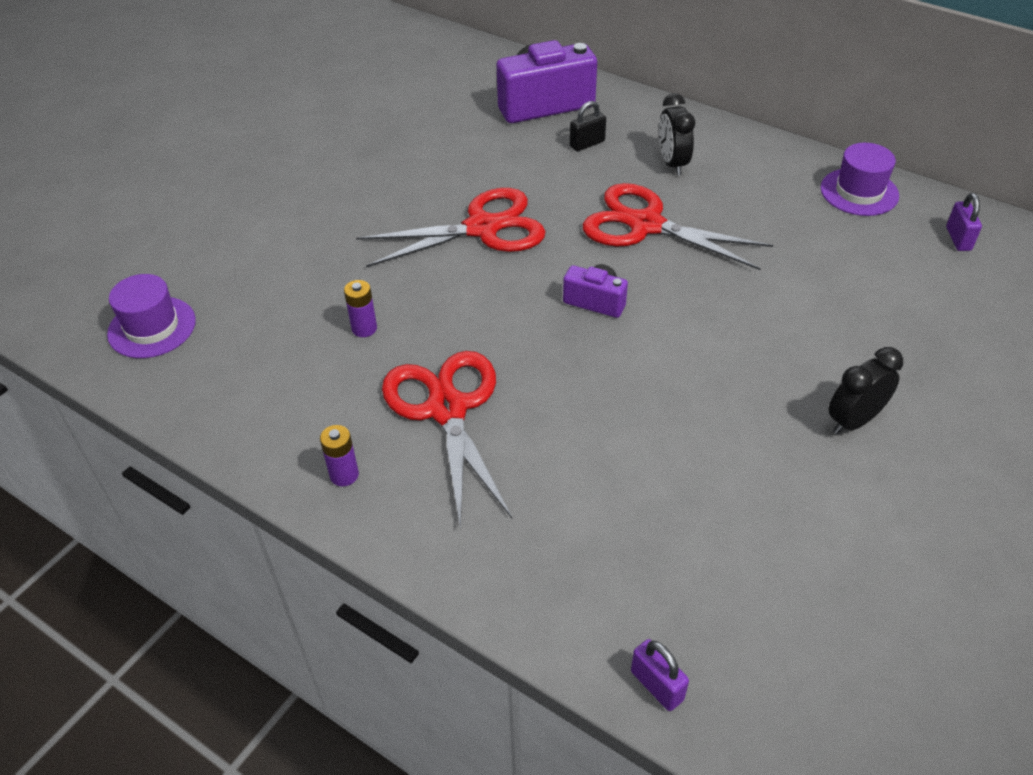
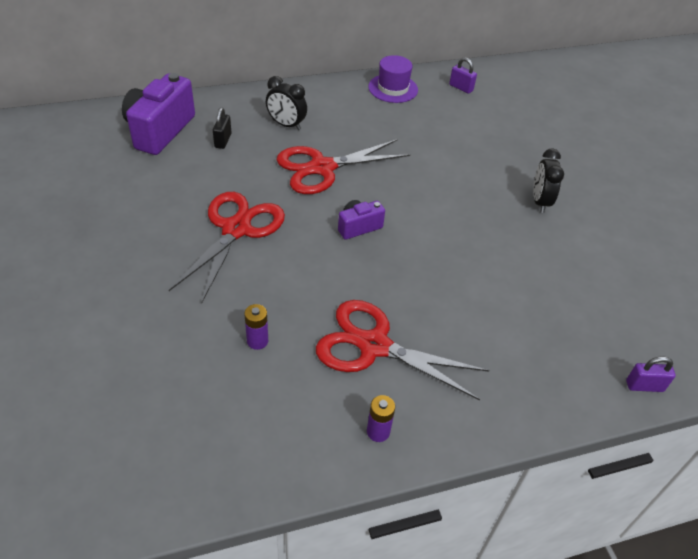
camera: 55 degrees left, 0 degrees up
purple hat [107,274,196,358] -> none

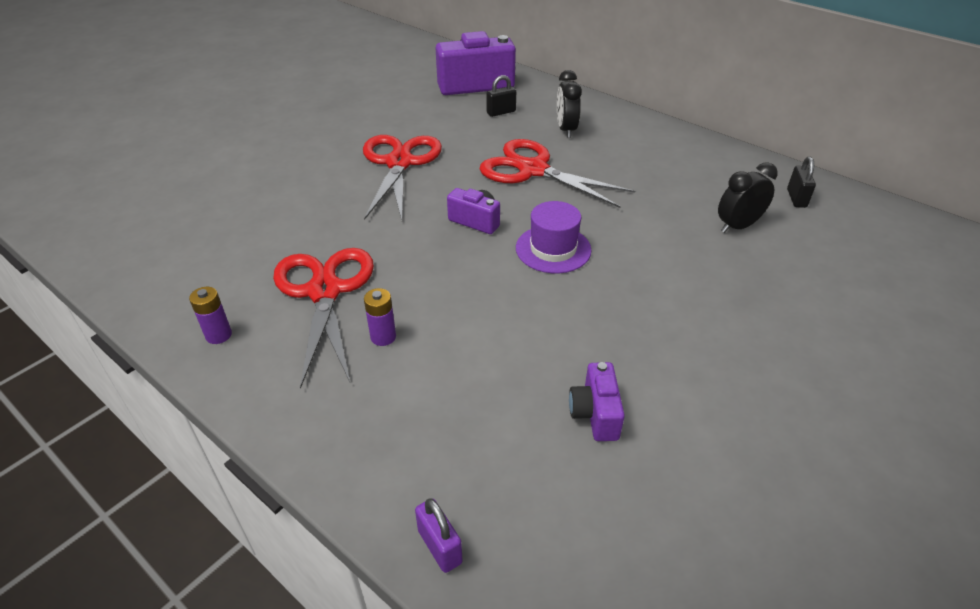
camera: 60 degrees right, 5 degrees down
red scissors [169,192,285,304] -> red scissors turned 75 degrees counterclockwise [363,135,442,220]
purple battery [244,304,268,350] -> purple battery moved to [364,288,396,346]
purple hat [368,55,418,103] -> purple hat moved to [516,201,592,273]
purple padlock [449,57,477,94] -> black padlock [787,157,816,208]
black clock [533,149,564,213] -> black clock moved to [718,162,778,233]
none -> purple camera [569,362,625,441]

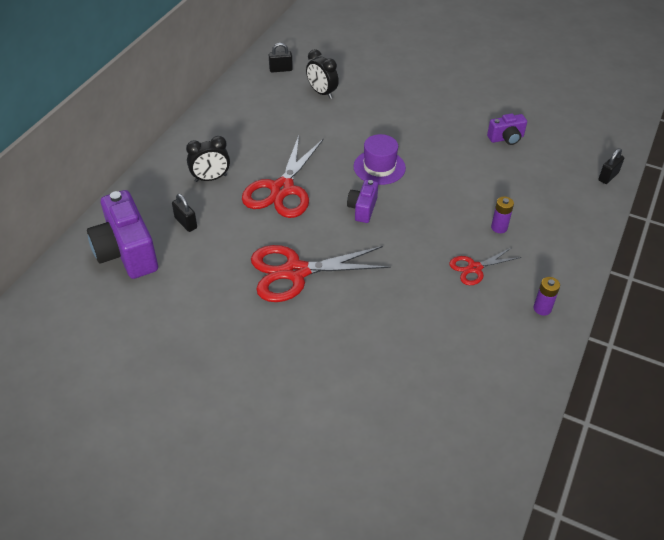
camera: 105 degrees left, 5 degrees up
red scissors [273,248,374,389] -> red scissors [449,247,521,285], size x0.53
purple padlock [415,498,463,573] -> black padlock [598,148,624,184]

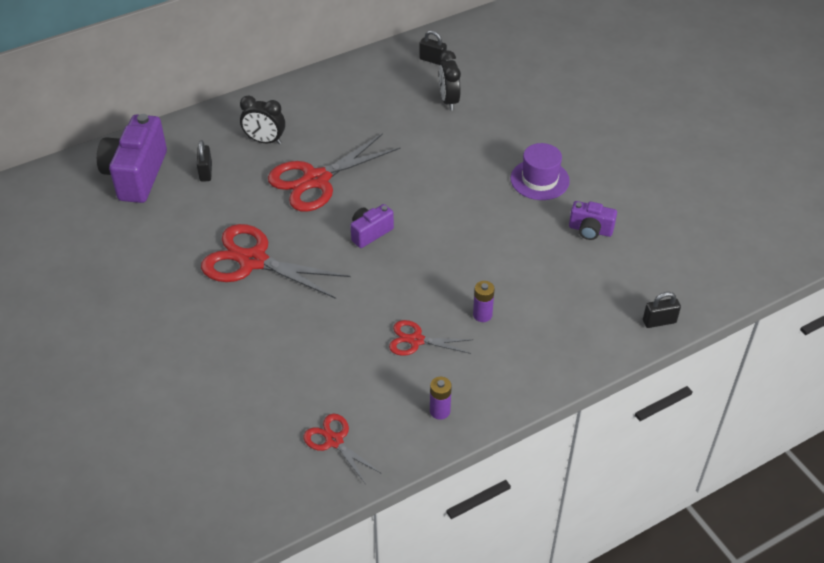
camera: 35 degrees right, 0 degrees up
purple hat [354,134,406,185] -> purple hat moved to [510,143,570,200]
none -> red scissors [304,414,381,483]

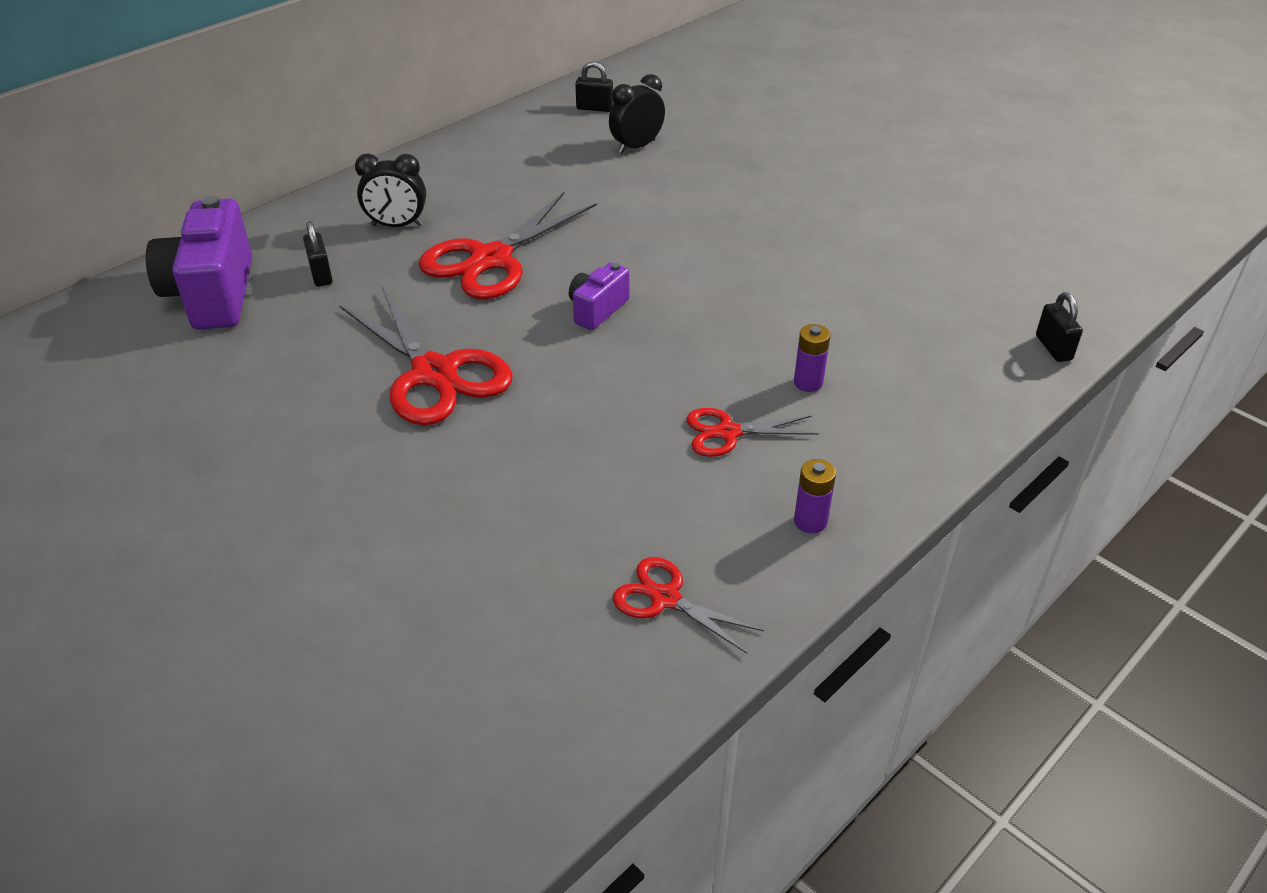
camera: 15 degrees left, 5 degrees down
red scissors [201,224,351,299] -> red scissors turned 135 degrees counterclockwise [339,287,513,425]
black clock [439,50,461,110] -> black clock turned 75 degrees clockwise [609,74,665,154]
purple hat [510,143,570,200] -> none
purple camera [569,201,617,240] -> none
black padlock [643,292,681,328] -> black padlock turned 75 degrees counterclockwise [1036,292,1083,362]

